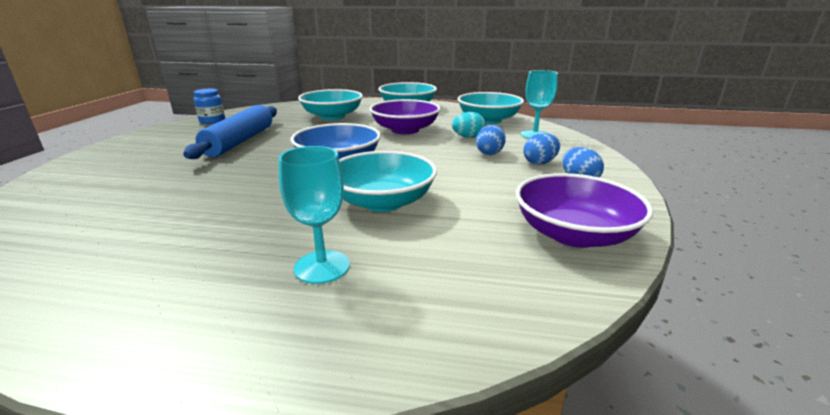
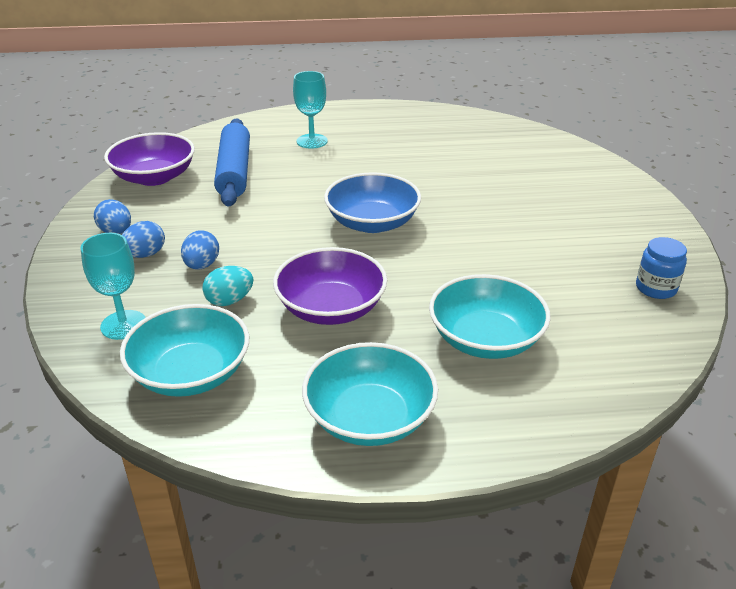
camera: 165 degrees right, 10 degrees up
blue rolling pin [183,105,277,159] -> blue rolling pin moved to [214,118,250,207]
turquoise bowl [339,151,437,212] -> none

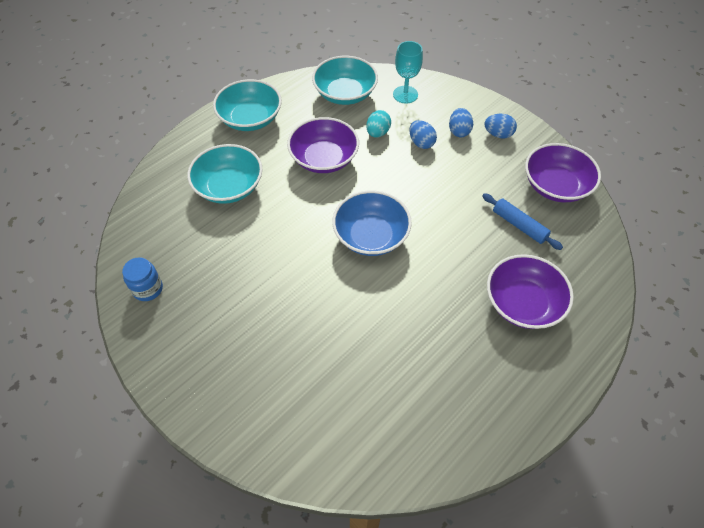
camera: 140 degrees right, 20 degrees up
blue rolling pin [214,118,250,207] -> blue rolling pin [482,193,563,250], size x0.61
turquoise goblet [293,71,328,149] -> purple bowl [487,254,574,329]

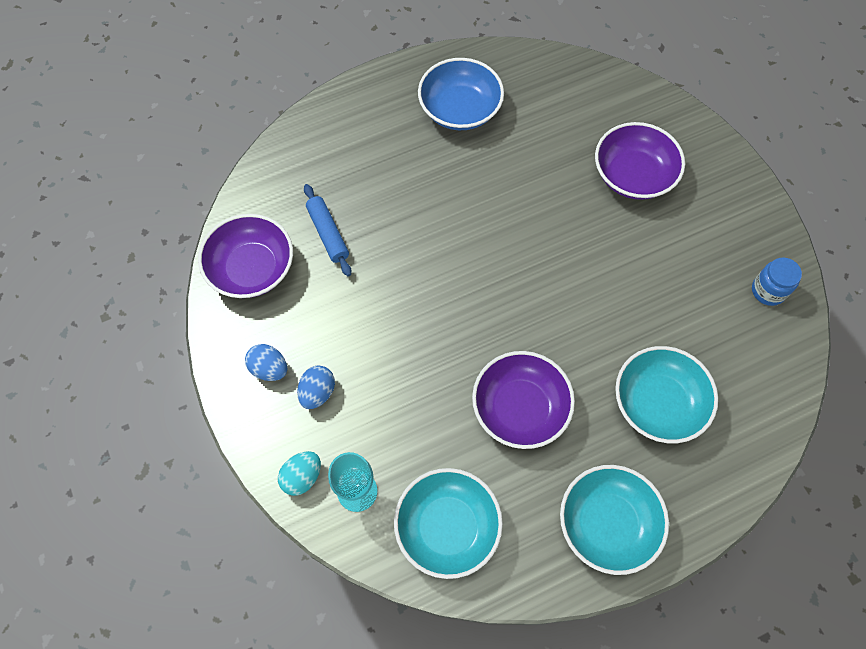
camera: 160 degrees left, 10 degrees up
blue bowl [332,191,412,256] -> blue bowl moved to [418,58,504,130]
turquoise egg [366,110,391,138] -> turquoise egg moved to [278,451,321,496]
blue egg [409,120,437,149] -> none
purple bowl [487,254,574,329] -> purple bowl moved to [595,122,685,200]

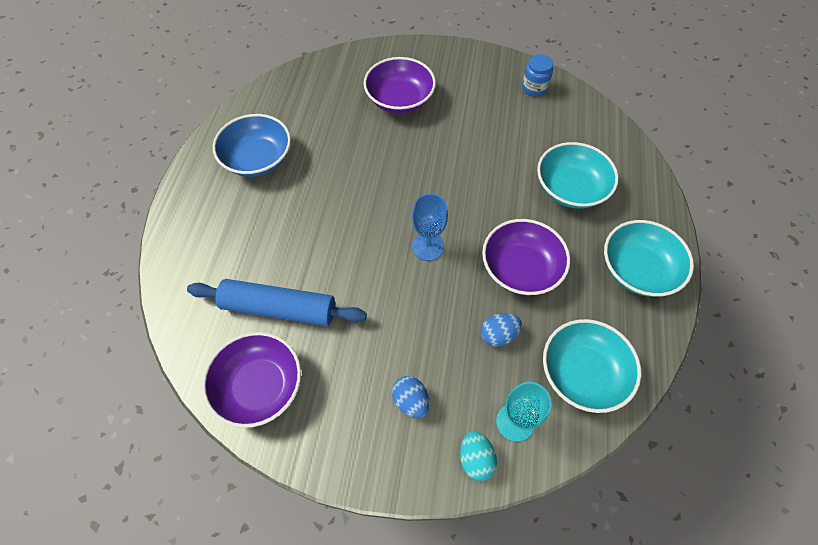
camera: 55 degrees left, 5 degrees down
blue egg [245,344,287,381] -> blue egg moved to [481,313,522,347]
blue rolling pin [304,184,351,277] -> blue rolling pin [187,279,367,326], size x1.65
none -> blue goblet [412,194,448,261]

